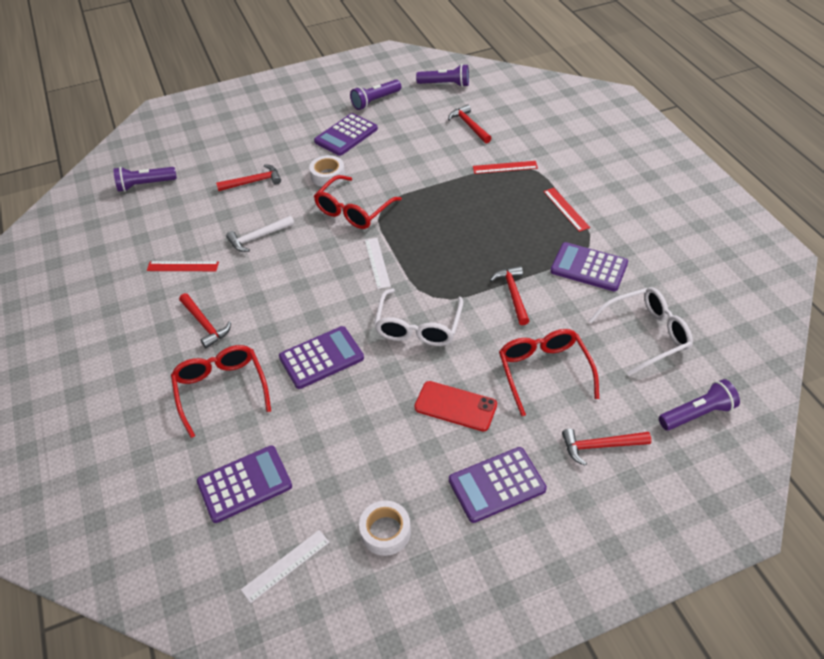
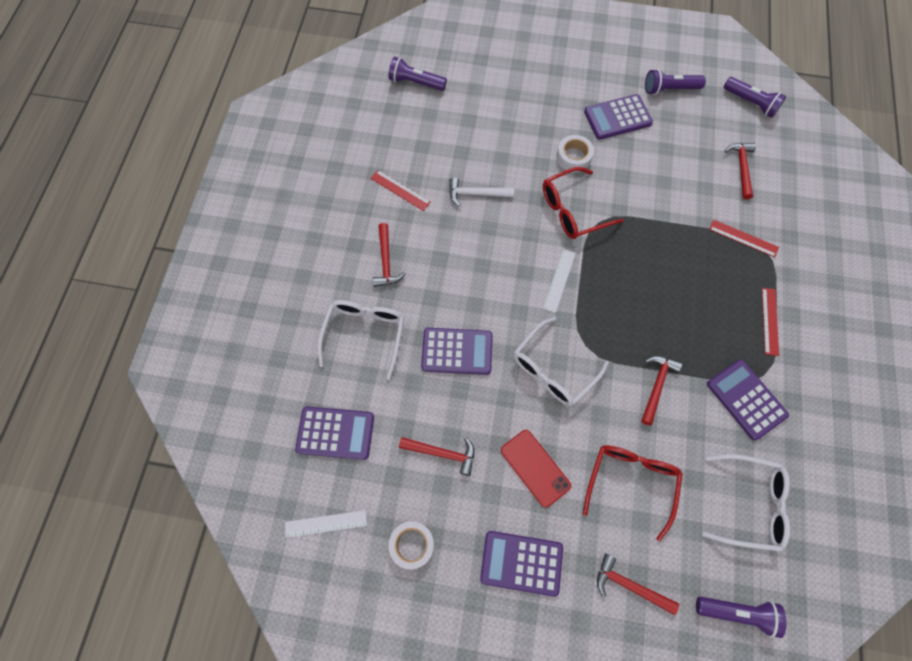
camera: 30 degrees right, 20 degrees up
red glasses [171,345,271,438] -> white glasses [318,300,404,380]
red hammer [216,164,281,191] -> red hammer moved to [399,437,474,476]

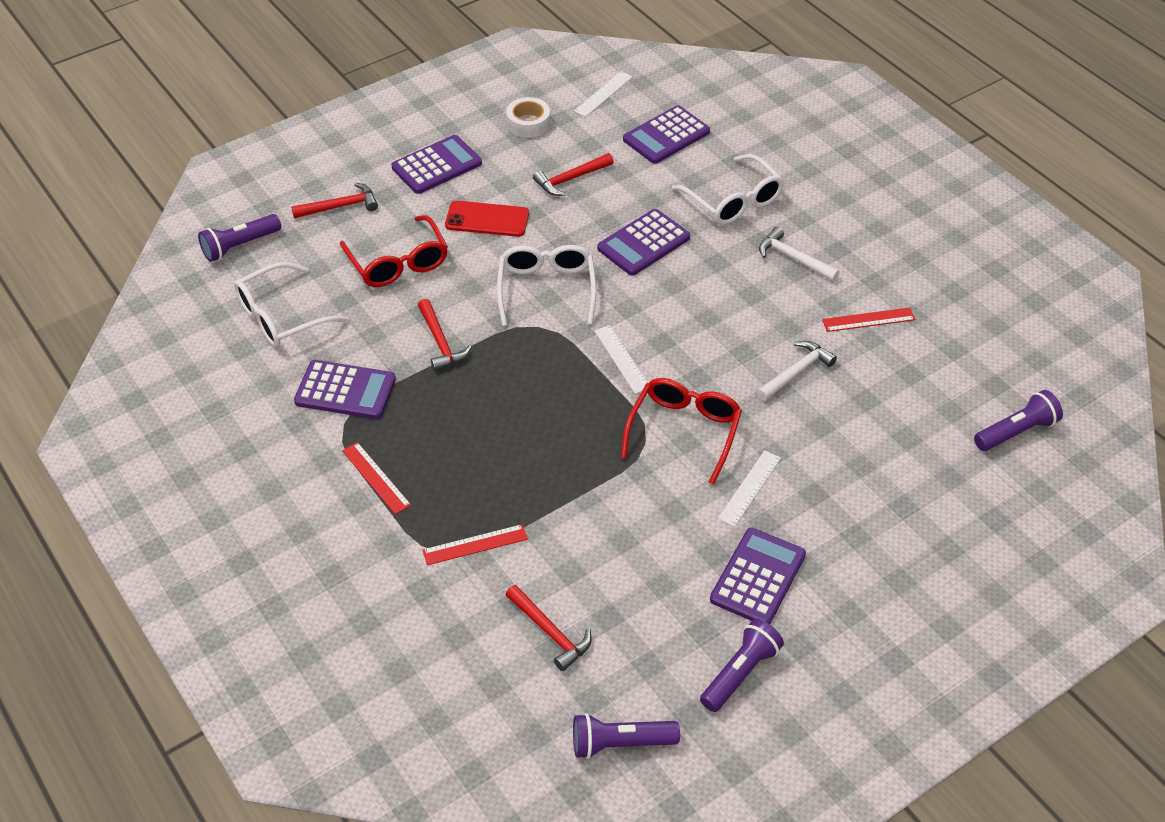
camera: 135 degrees right, 20 degrees down
red hammer [373,223,406,287] -> white hammer [759,227,840,281]
white tape [556,135,594,172] -> white ruler [718,450,781,527]

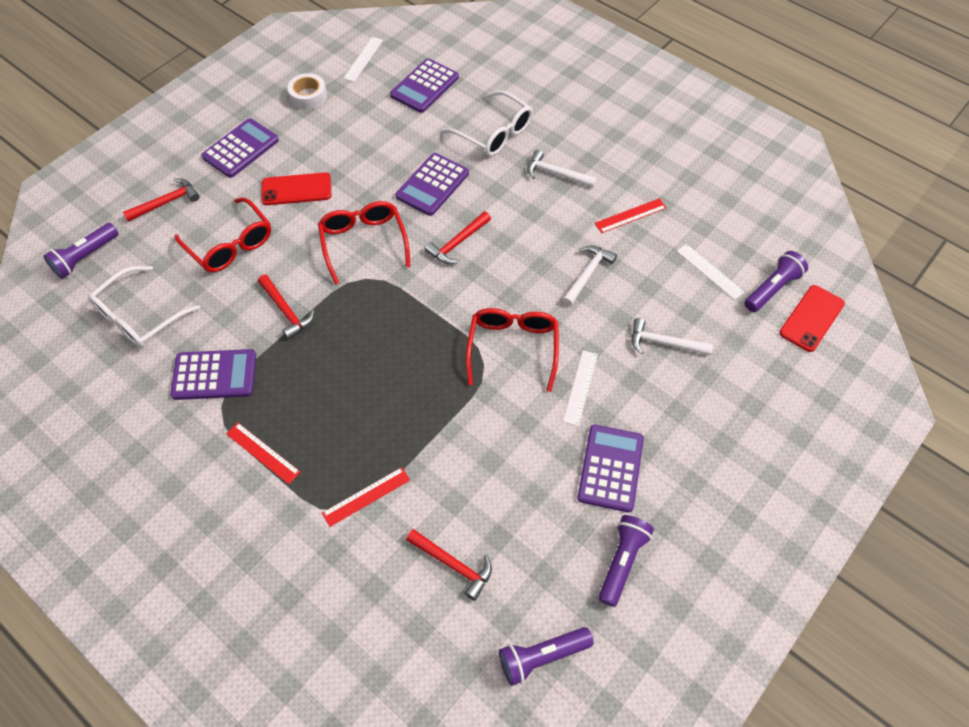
camera: 15 degrees left, 10 degrees up
white glasses [497,245,596,326] -> red glasses [318,201,411,285]
red hammer [533,153,614,196] -> red hammer moved to [425,211,491,264]
white ruler [594,325,648,394] -> white ruler moved to [677,244,744,300]
none -> white hammer [632,318,713,355]
none -> red phone [779,285,845,352]

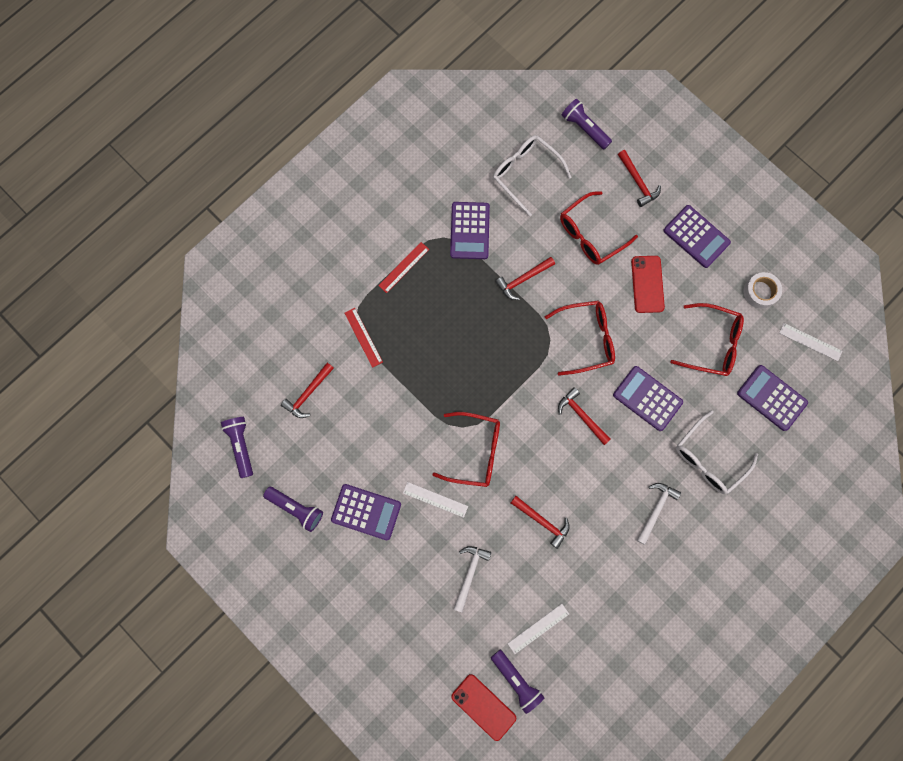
camera: 95 degrees right, 20 degrees up
white hammer [562,245,617,306] -> red hammer [511,496,570,549]
red ruler [595,198,666,233] -> none
none -> red glasses [670,303,744,376]

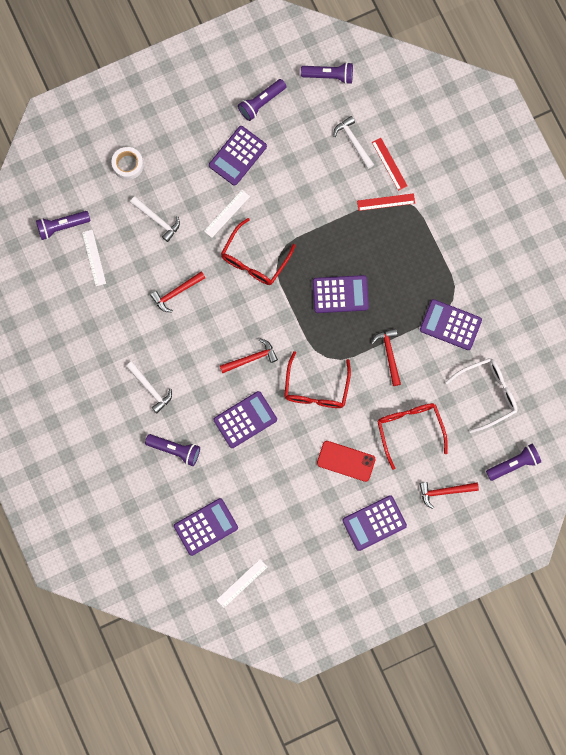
camera: 110 degrees right, 0 degrees up
red hammer [281,363,334,418] -> white hammer [333,116,374,169]
red ruler [378,242,429,293] -> red ruler moved to [372,138,407,191]
red phone [451,674,516,741] -> none
red glasses [670,303,744,376] -> none
white glasses [676,410,758,494] -> purple flashlight [145,434,200,466]
white tape [744,272,782,309] -> white tape moved to [112,147,143,180]
none -> purple calculator [313,275,369,313]

